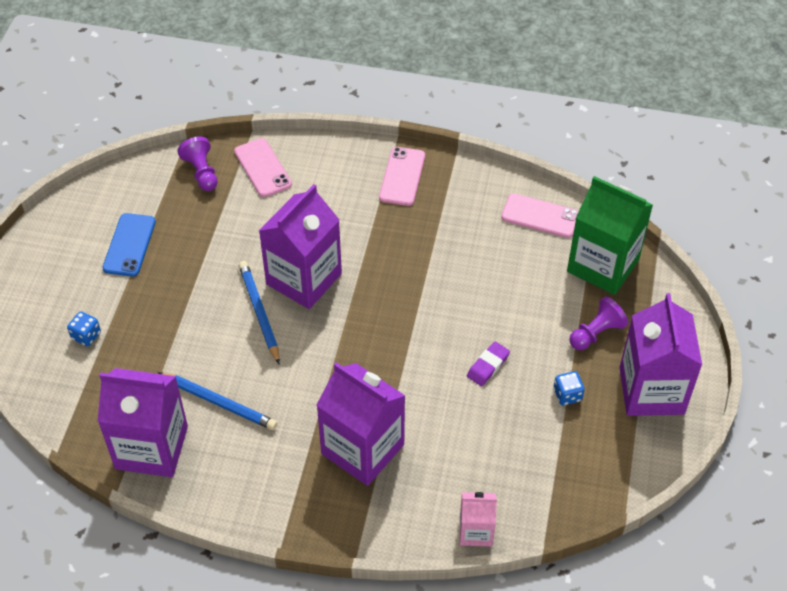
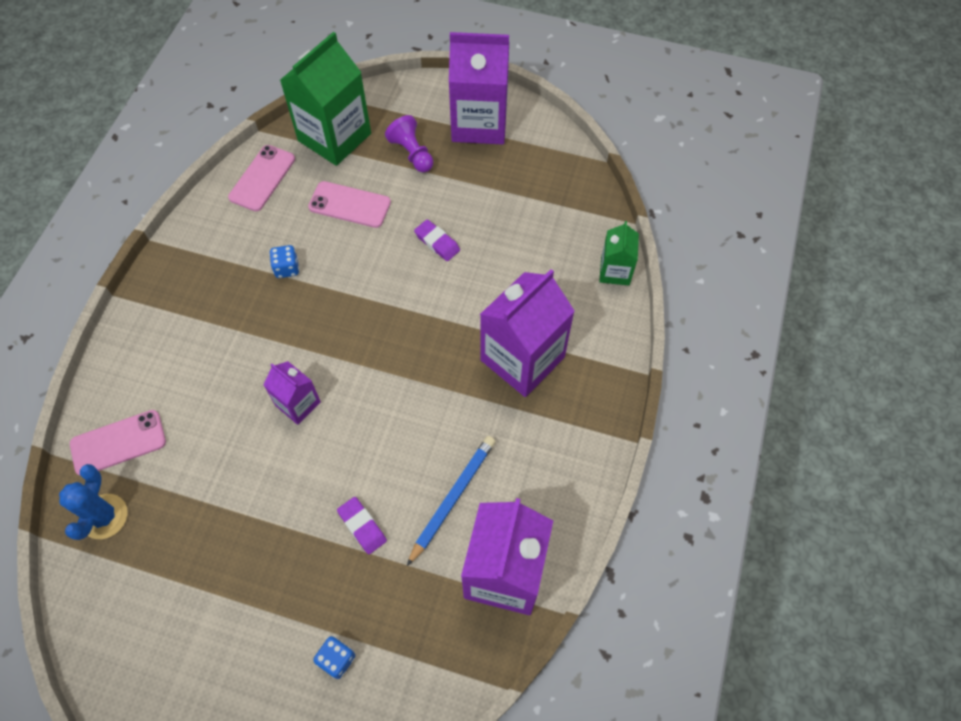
camera: 85 degrees left, 10 degrees up
blue phone [103,213,156,277] -> none
purple pawn [177,136,218,191] -> blue cactus [59,464,128,540]
blue pencil [239,261,280,364] -> none
purple carton [259,184,342,309] -> purple carton [263,361,321,425], size x0.52
pink phone [379,147,425,206] -> pink phone moved to [308,181,391,228]
pink carton [460,492,497,547] -> green carton [599,221,639,286]
blue dice [553,371,585,405] -> blue dice moved to [269,245,299,278]
none -> purple eraser [337,497,387,554]

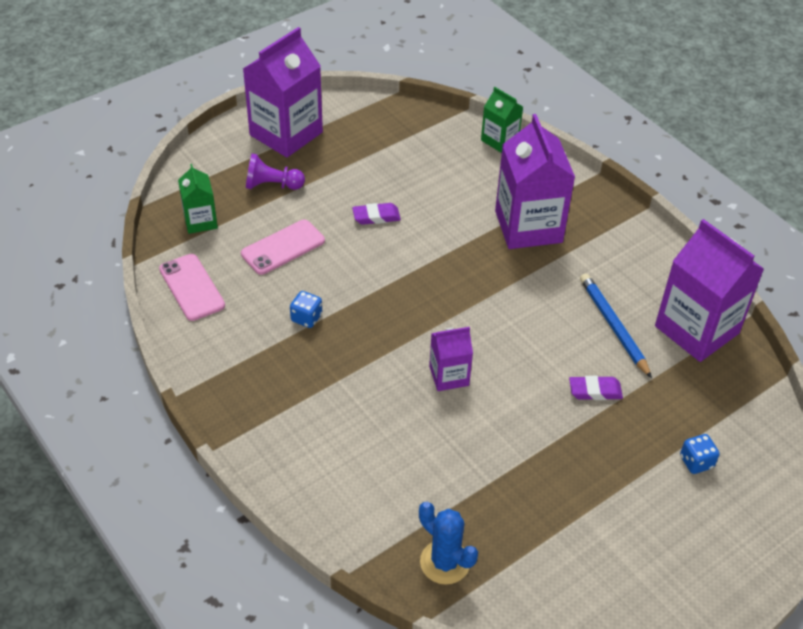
camera: 55 degrees left, 15 degrees down
pink phone [70,410,166,476] -> none
green carton [280,32,371,166] -> green carton [178,164,218,234], size x0.52

